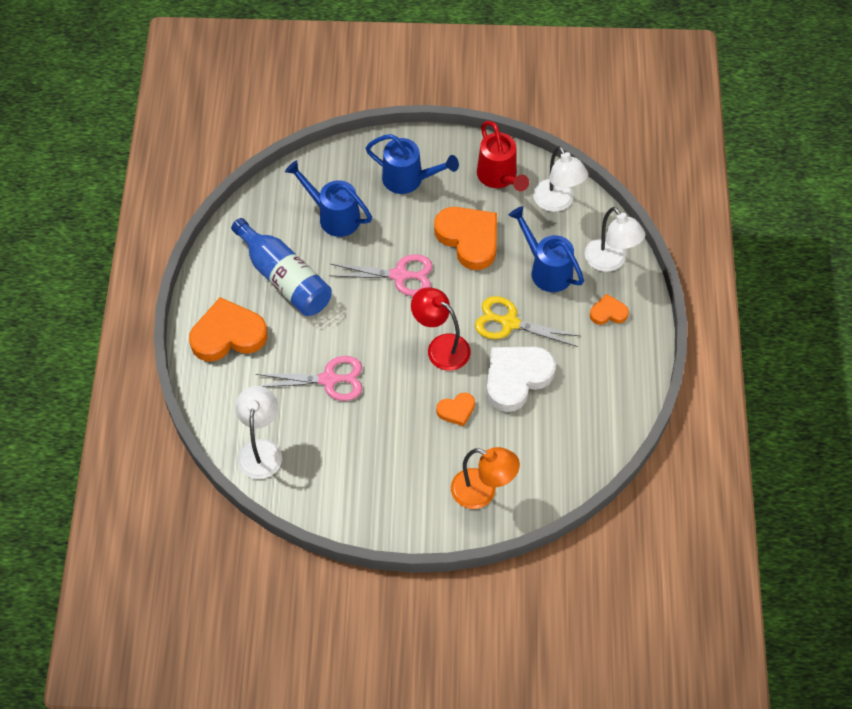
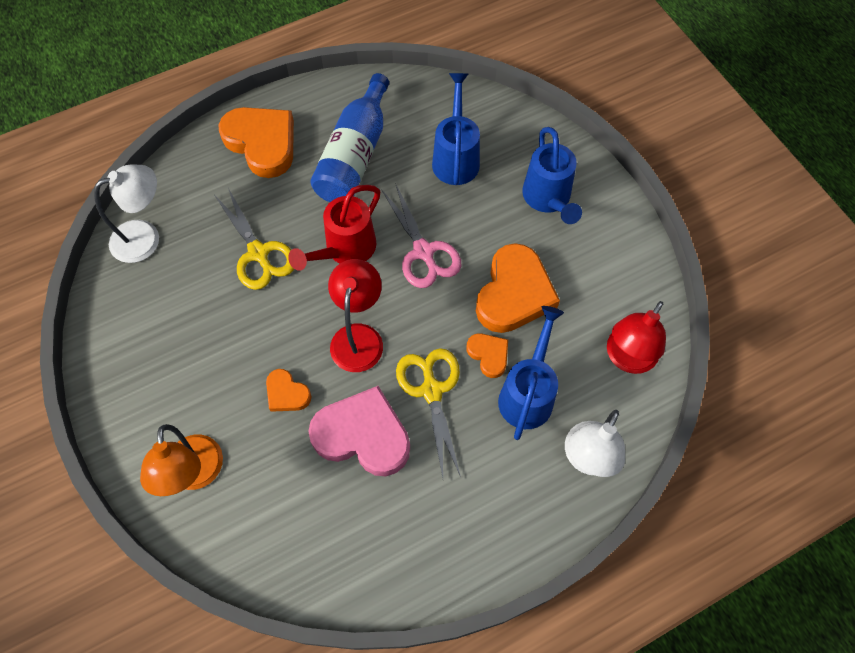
camera: 60 degrees right, 5 degrees up
pink scissors [255,356,362,401] -> yellow scissors [215,188,294,290]
red watering can [477,121,529,191] -> red watering can moved to [288,185,380,271]
white heart [486,347,556,412] -> pink heart [308,386,410,476]
white lamp [533,146,588,212] -> red lamp [607,301,666,374]
orange heart [590,294,629,325] -> orange heart moved to [467,333,508,378]

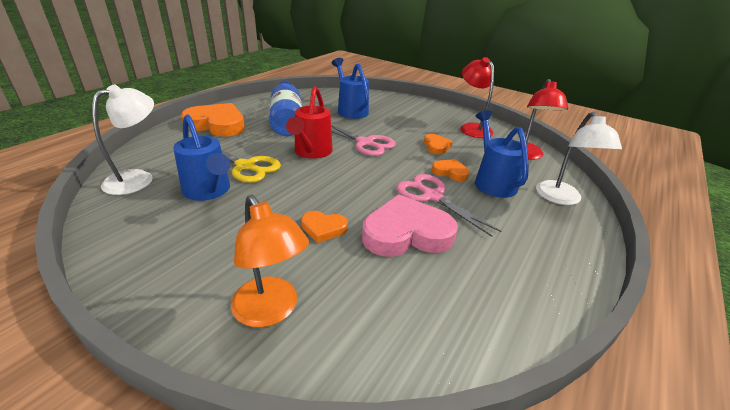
camera: 30 degrees left, 30 degrees down
red lamp [328,259,383,372] -> red lamp moved to [460,57,494,138]
yellow scissors [396,348,461,478] -> pink scissors [396,174,501,237]
orange heart [476,243,560,333] -> orange heart [424,134,453,155], size x0.50
blue watering can [522,127,582,224] -> blue watering can moved to [173,114,230,201]

